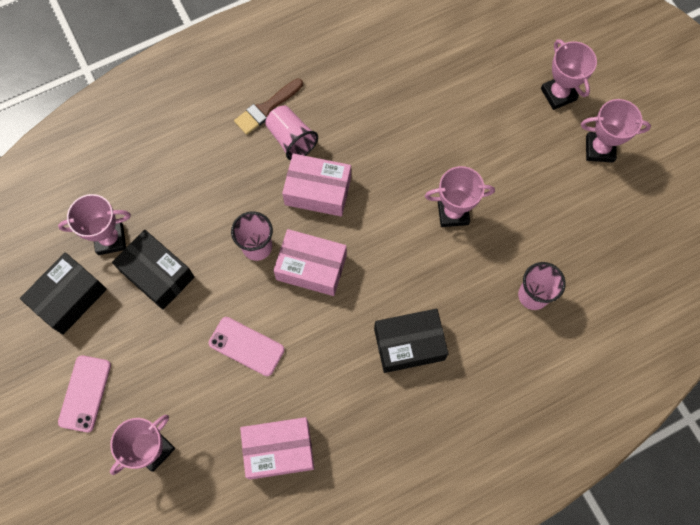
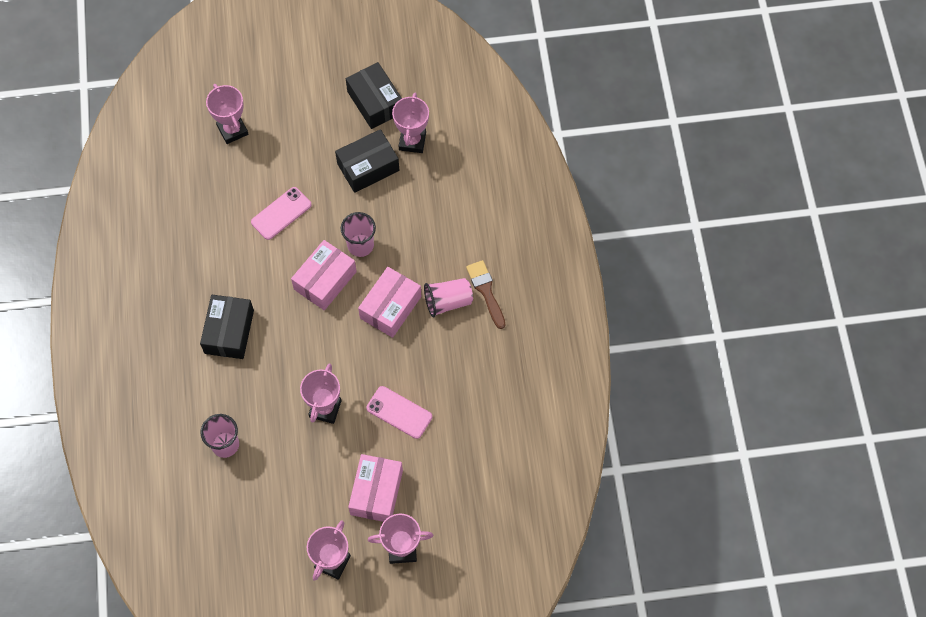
camera: 110 degrees right, 5 degrees down
pink phone [58,355,111,432] -> pink phone moved to [367,386,432,439]
pink box [240,417,314,480] -> pink box moved to [348,454,403,522]

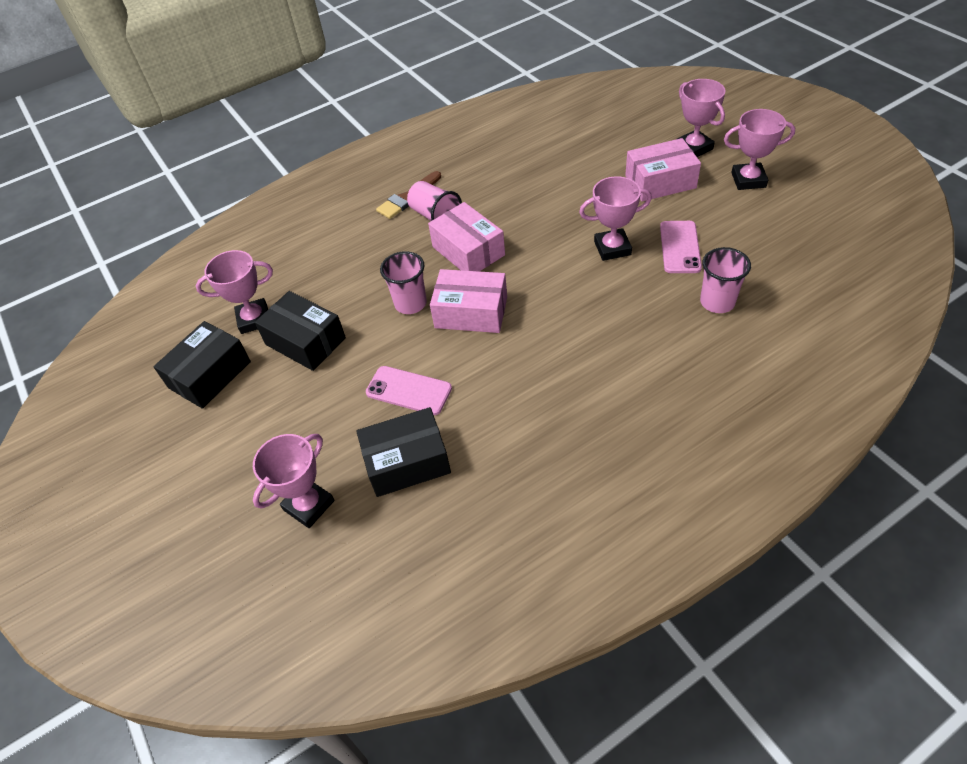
camera: 110 degrees left, 15 degrees down
black box [200,295,254,359] -> black box moved to [356,407,451,497]
pink box [358,267,422,338] -> pink box turned 45 degrees clockwise [428,202,505,272]
pink phone [367,386,432,439] -> pink phone moved to [660,221,702,273]

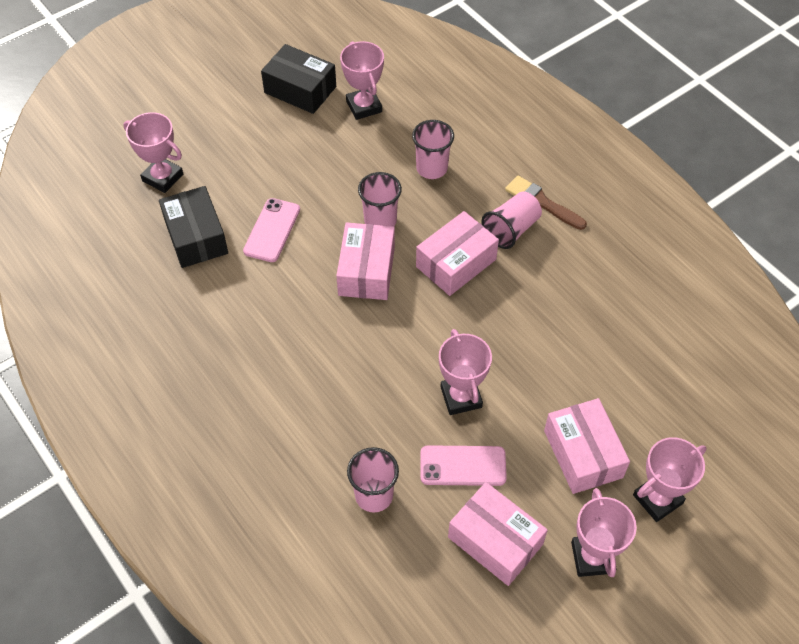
camera: 80 degrees right, 5 degrees up
black box [255,291,346,371] -> none
none -> pink cup [412,120,454,179]
none -> pink box [448,482,548,586]

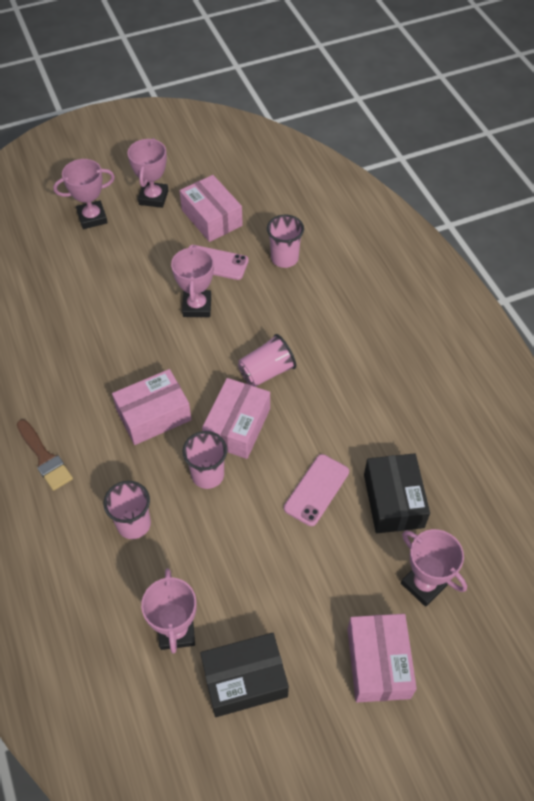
camera: 165 degrees left, 0 degrees up
black box [261,44,336,114] -> black box turned 60 degrees counterclockwise [200,633,289,717]
pink cup [481,192,542,249] -> pink cup moved to [238,334,296,387]
pink box [544,398,630,494] -> pink box moved to [347,614,417,702]

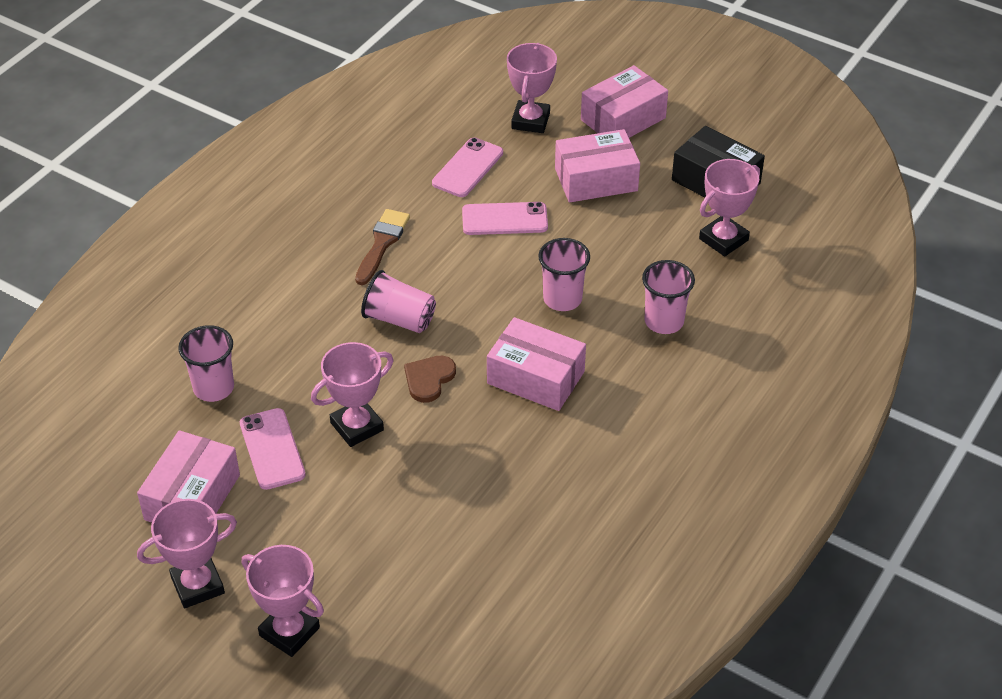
camera: 125 degrees left, 10 degrees down
brown brush [17,420,73,491] -> brown brush moved to [355,209,410,285]
pink box [202,378,270,459] -> pink box moved to [555,129,640,203]
black box [364,453,430,533] -> pink phone [432,137,503,197]
none -> brown heart [404,356,456,403]

